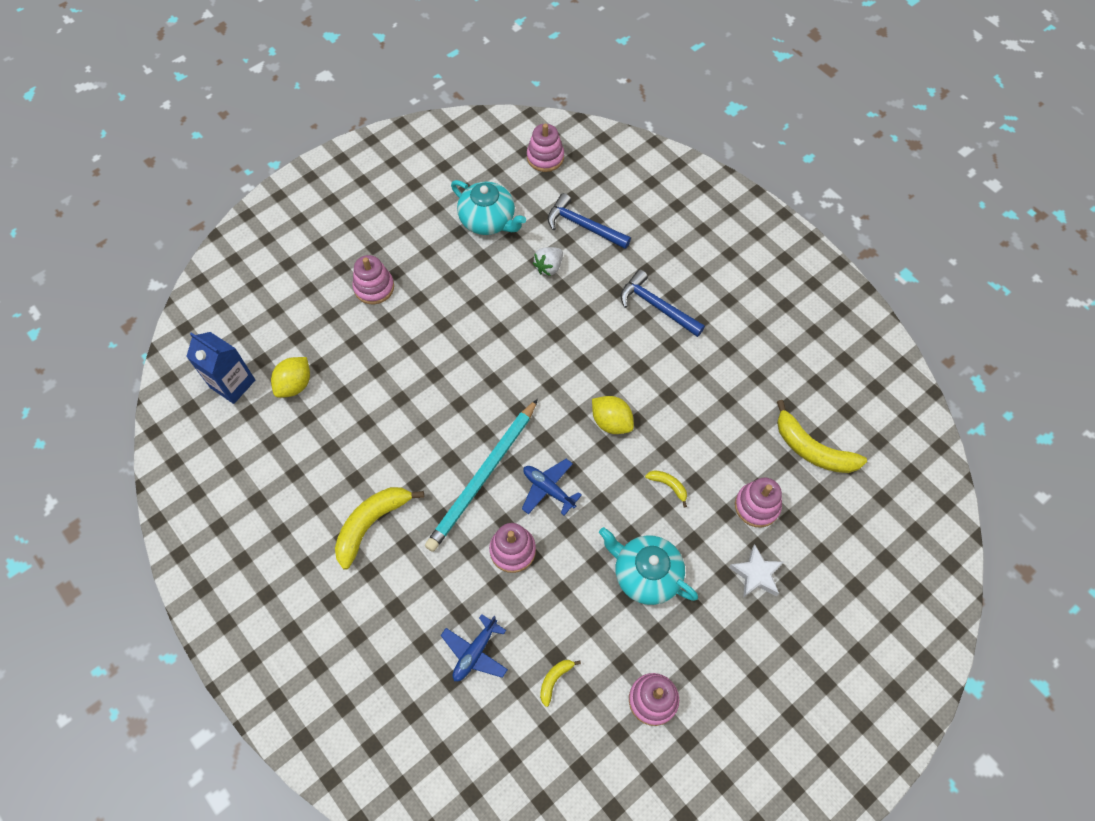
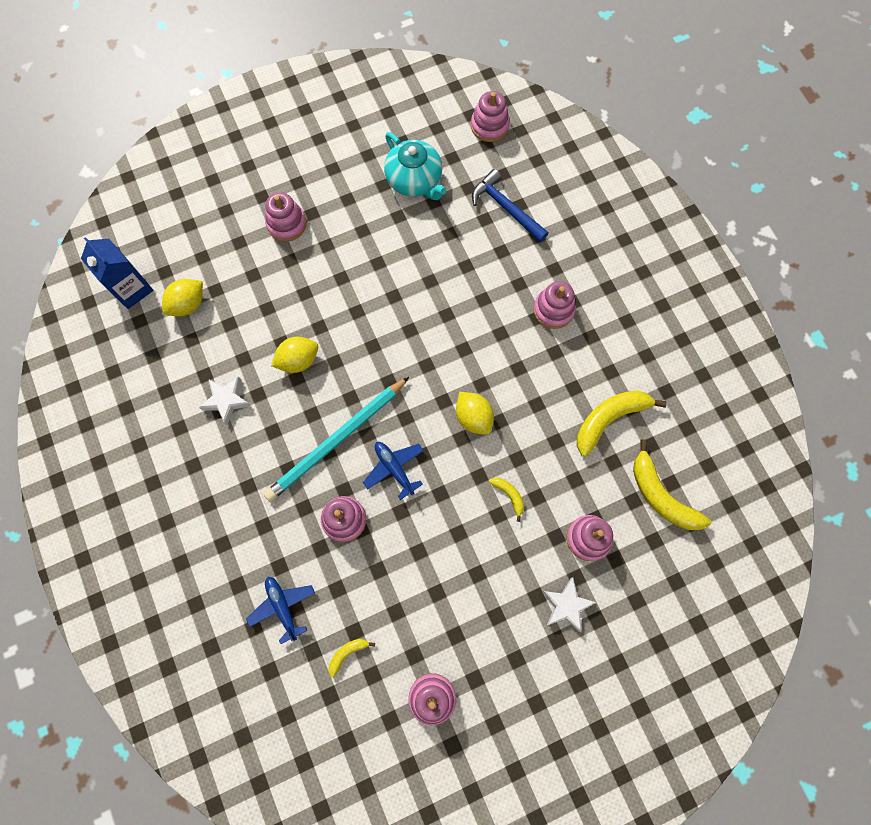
camera: 15 degrees right, 10 degrees up
yellow banana [335,487,424,570] -> yellow banana moved to [577,390,667,457]
blue plane [441,614,508,681] -> blue plane turned 105 degrees clockwise [246,577,315,644]
white strawberry [533,247,563,276] -> none
turquoise teapot [599,527,698,605] -> none
blue hammer [620,269,705,337] -> pink stacking toy [533,281,576,329]
none -> white star [199,377,251,425]
none -> yellow lemon [271,337,318,373]

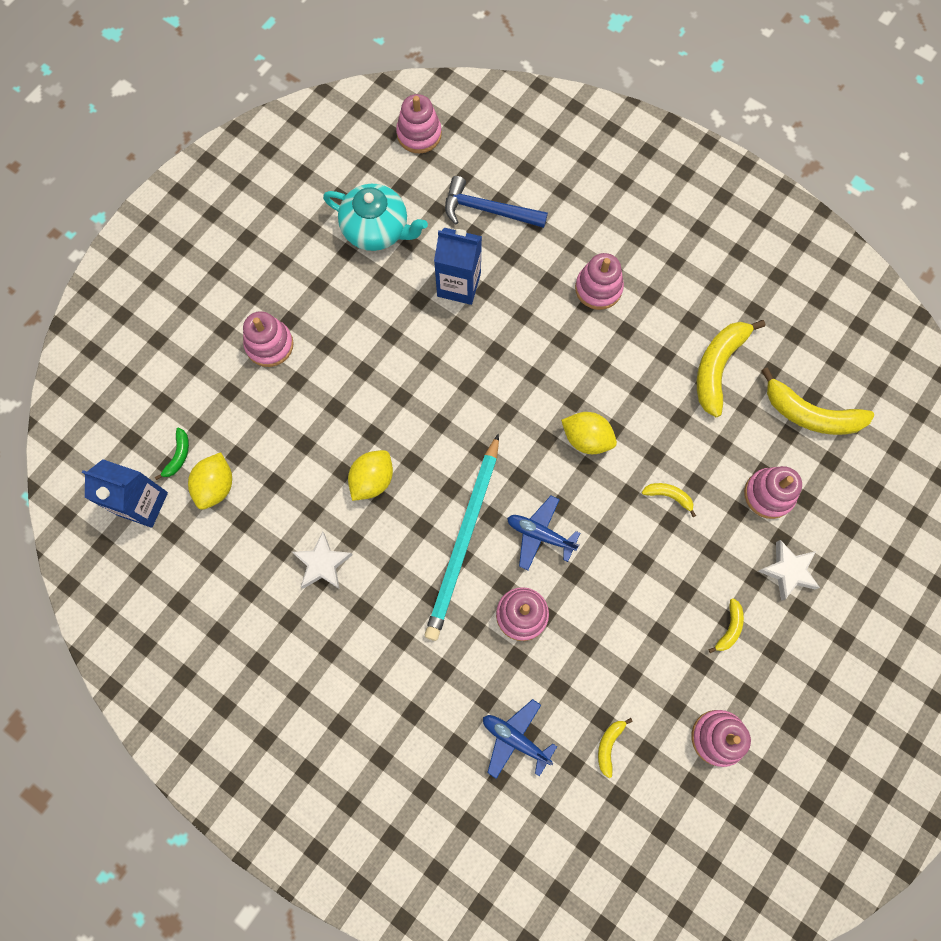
camera: 30 degrees left, 0 degrees up
none -> green banana [155,428,189,480]
none -> blue carton [434,228,482,305]
none -> yellow banana [709,598,744,653]

